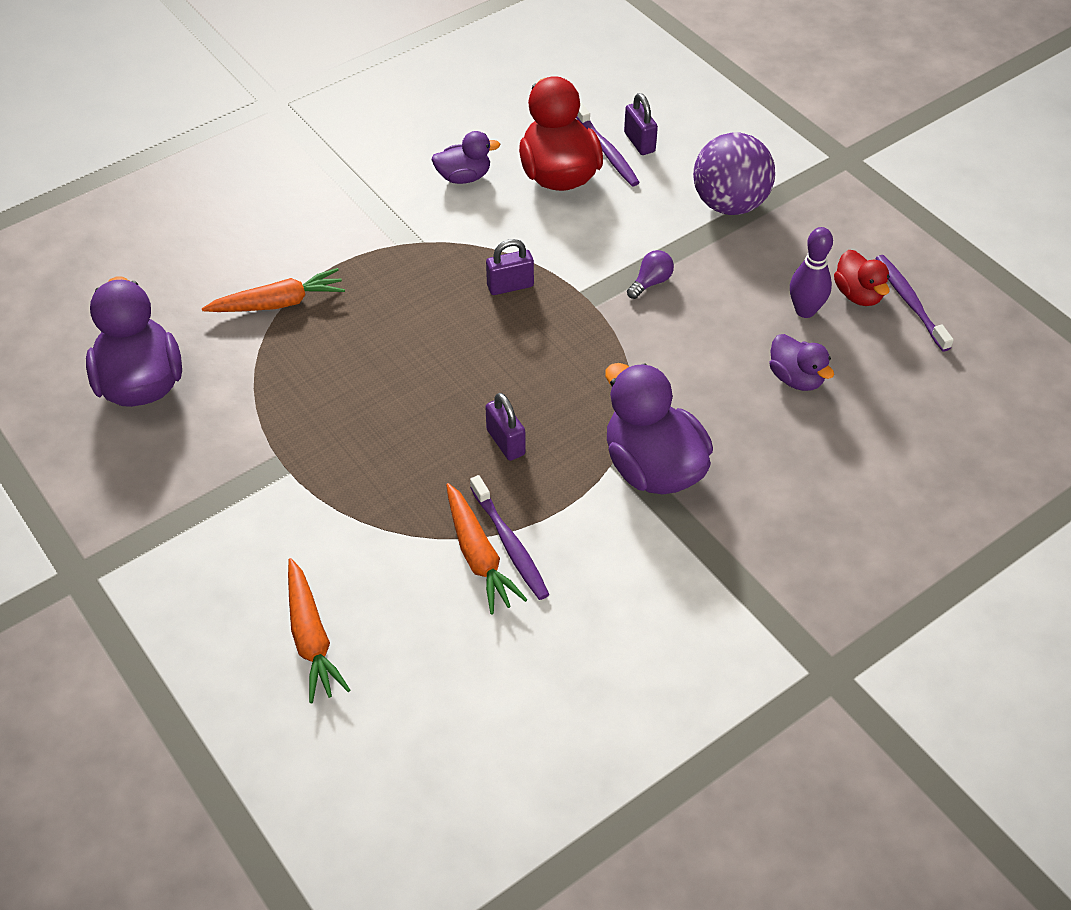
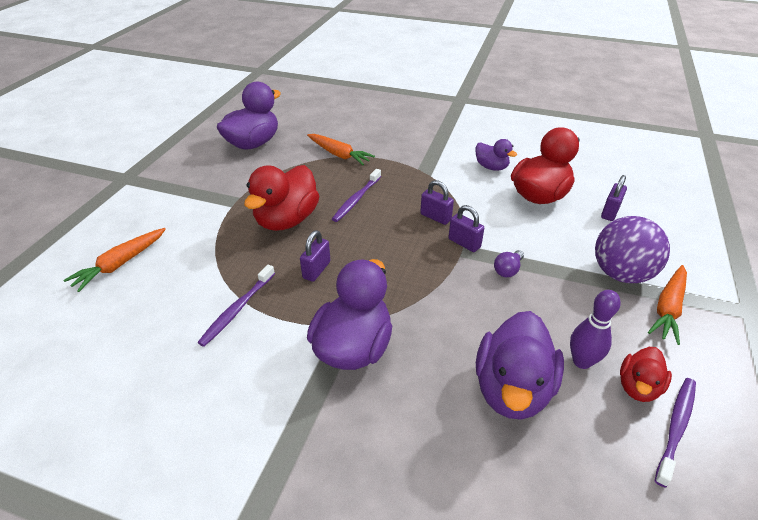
camera: 55 degrees right, 10 degrees down
orange carrot [446,483,527,614] -> orange carrot moved to [648,265,687,345]
purple toothbrush [576,103,640,186] -> purple toothbrush moved to [332,169,381,222]
purple light bulb [627,250,674,299] -> purple light bulb turned 120 degrees clockwise [494,250,524,277]
purple duck [769,334,834,391] -> purple duck [476,311,564,420], size x1.82
none -> red duck [244,165,319,231]
none -> purple padlock [448,205,484,252]

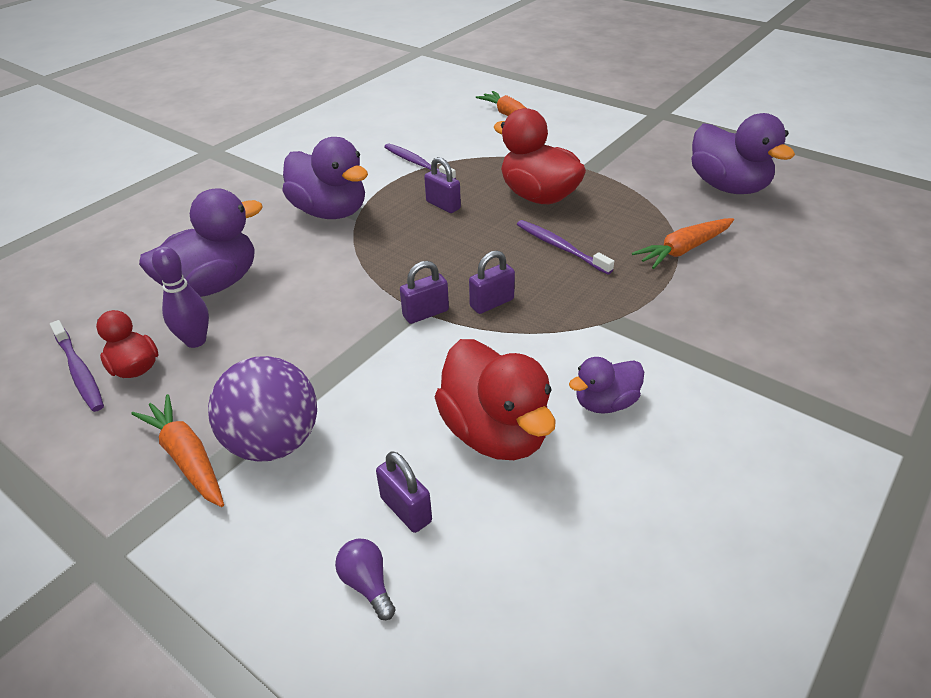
camera: 110 degrees right, 0 degrees up
purple duck [476,311,564,420] -> purple duck turned 105 degrees clockwise [139,188,262,297]
purple light bulb [494,250,524,277] -> purple light bulb moved to [335,538,396,620]

